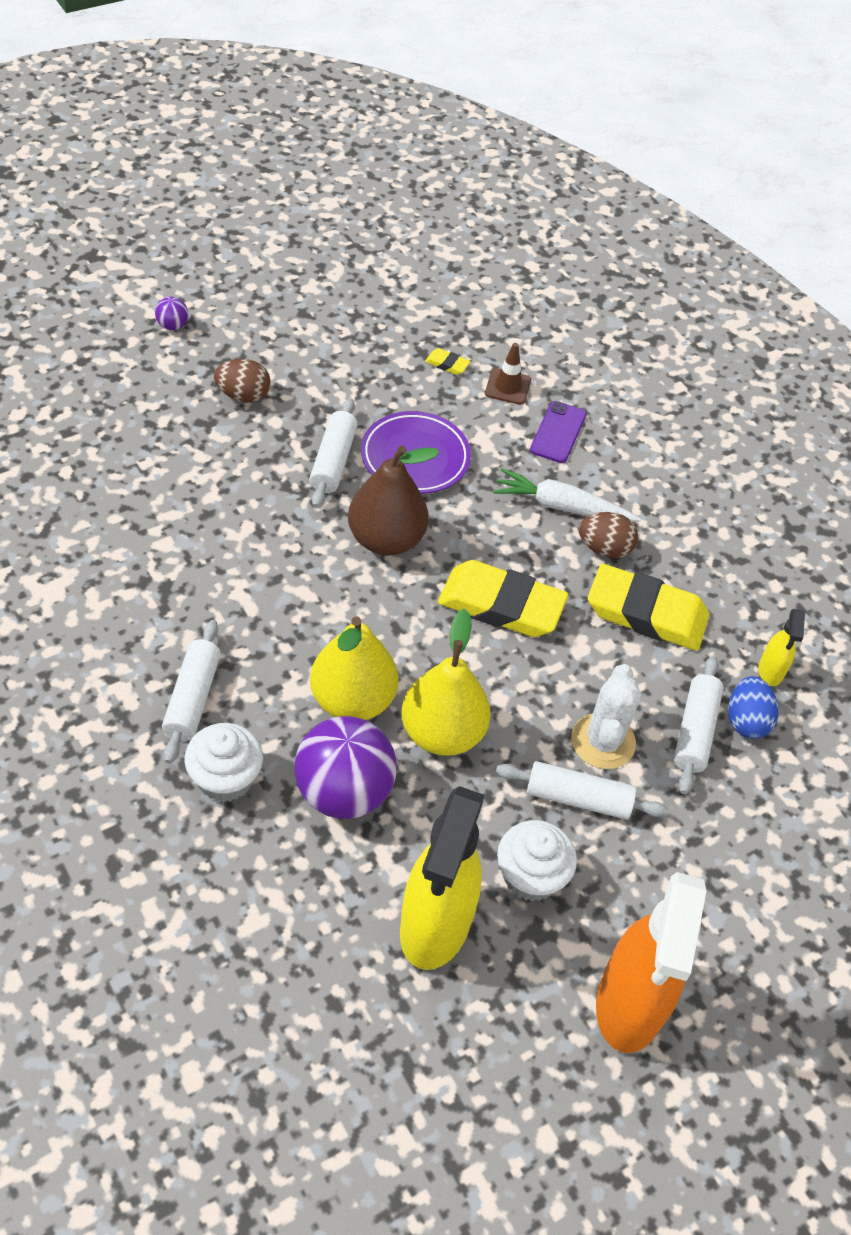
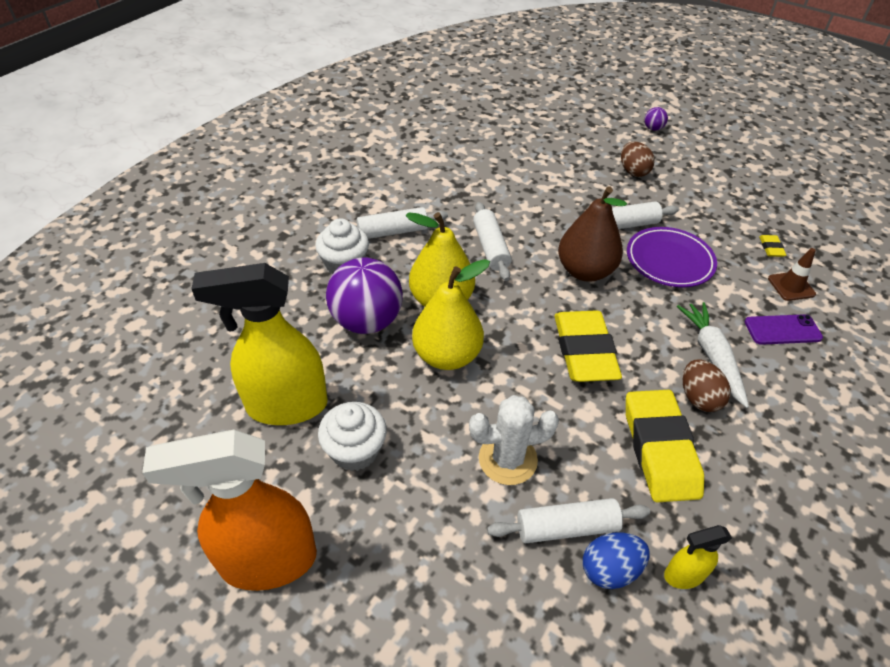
camera: 70 degrees right, 5 degrees down
white rolling pin [496,761,668,820] -> white rolling pin moved to [473,202,512,281]

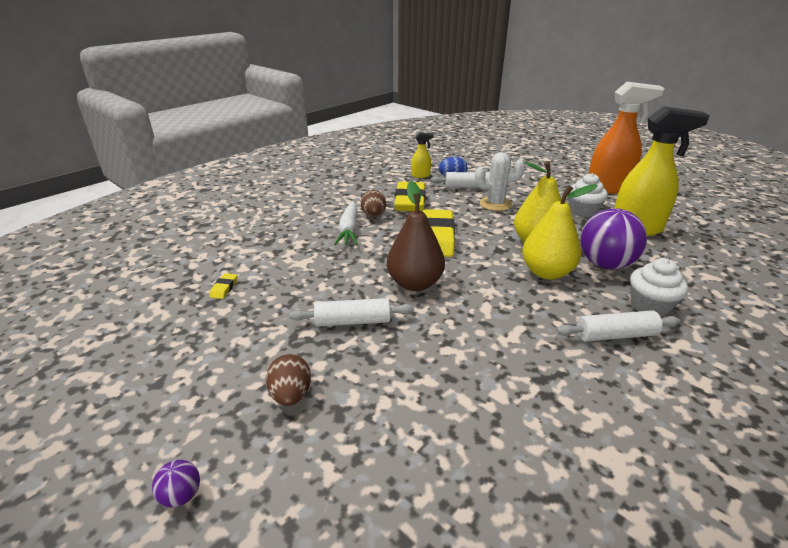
camera: 170 degrees left, 15 degrees down
white rolling pin [473,202,512,281] -> none
purple plate [627,227,717,287] -> none
purple phone [744,314,823,345] -> none
brown traffic cone [768,248,816,301] -> none

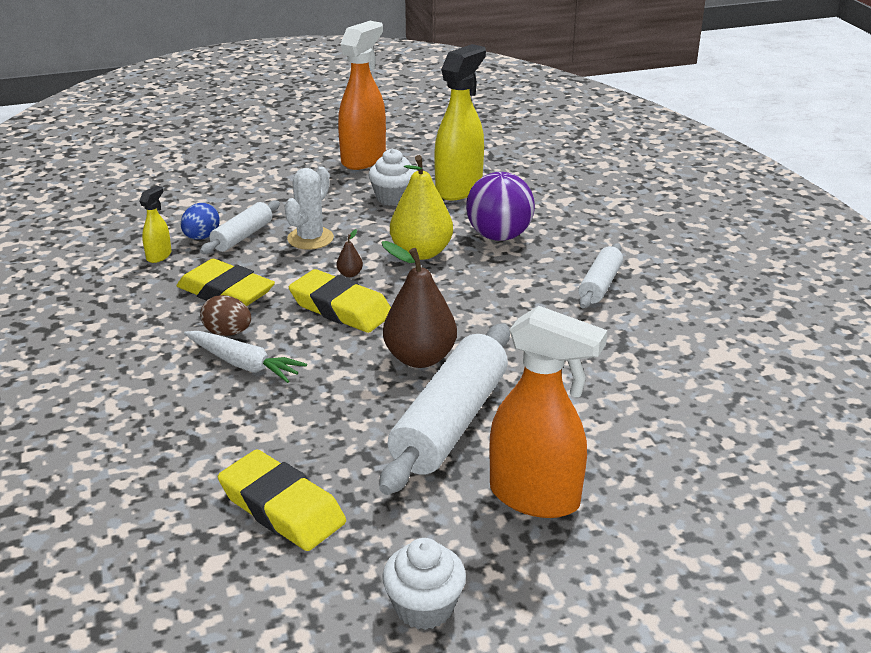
camera: 60 degrees left, 0 degrees up
purple ball [152,460,200,507] -> none
yellow eraser [209,273,238,299] -> yellow eraser [218,450,346,551], size x2.49
brown egg [266,354,311,406] -> orange spray bottle [489,306,608,518]
white rolling pin [290,298,414,327] -> white rolling pin [379,323,510,495], size x1.86
yellow pear [522,184,598,280] -> none
white cupcake [630,258,688,317] -> white cupcake moved to [382,538,466,630]
none -> brown pear [336,229,363,277]

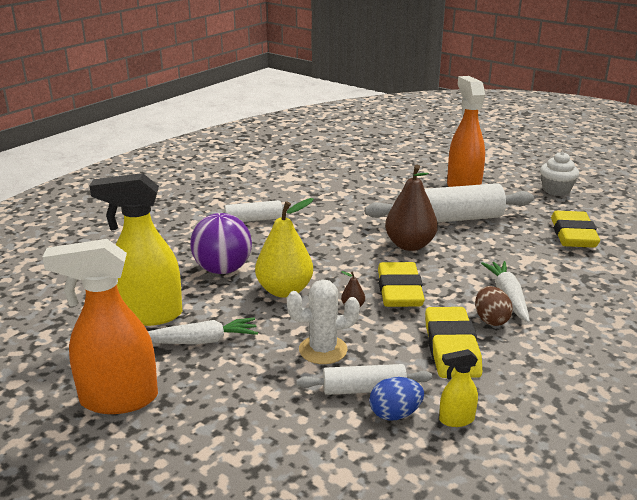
camera: 125 degrees left, 5 degrees down
white cupcake [368,149,417,206] -> white carrot [148,318,258,344]

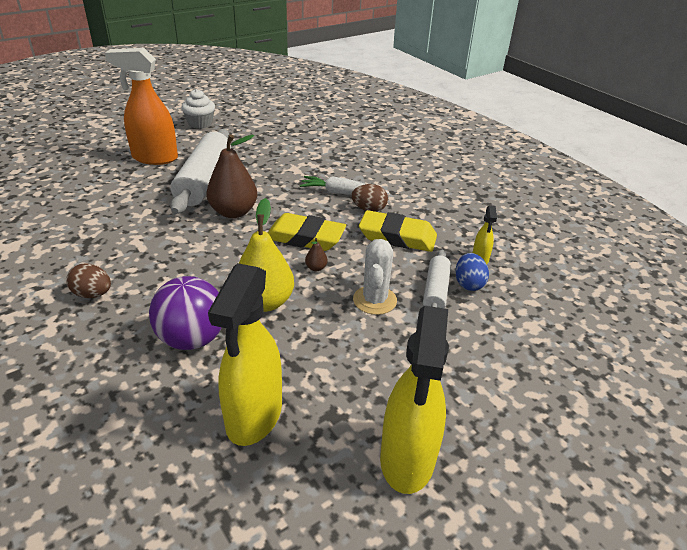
camera: 75 degrees left, 10 degrees up
orange spray bottle [42,239,158,414] -> yellow spray bottle [380,306,449,494]
white carrot [148,318,258,344] -> none
white rolling pin [206,200,297,222] -> brown egg [66,263,111,298]
yellow eraser [551,211,600,248] -> none

